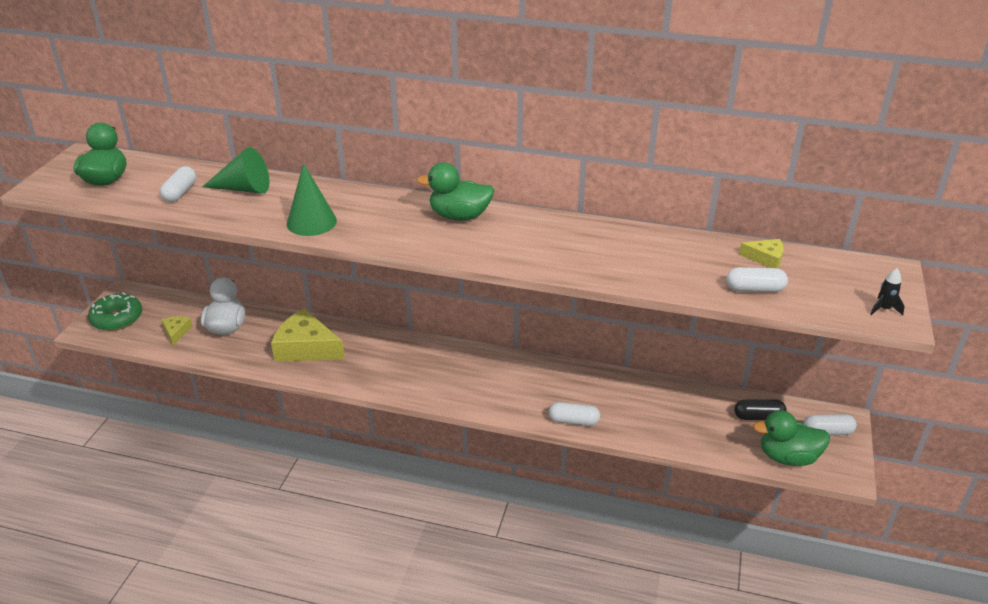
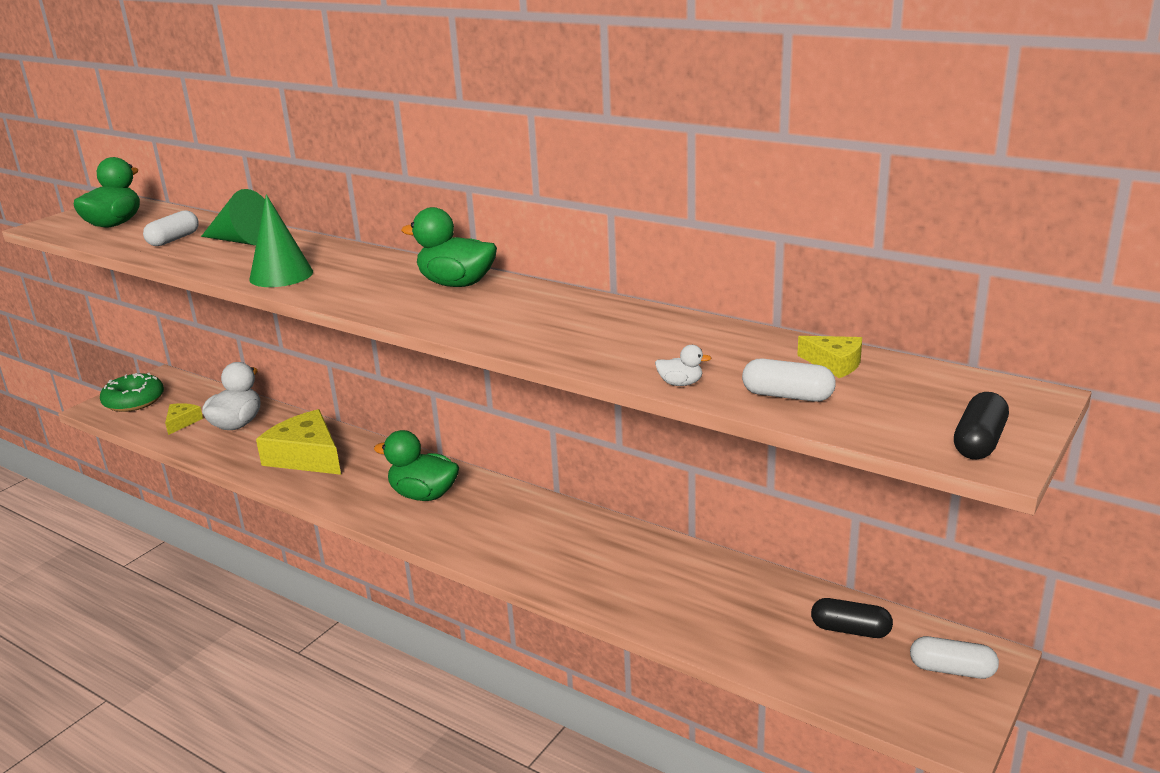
camera: 20 degrees right, 10 degrees down
white capsule [549,402,600,426] -> none
green duck [753,410,830,466] -> green duck moved to [374,430,459,501]
black rocket [870,268,905,315] -> black capsule [954,392,1009,459]
none -> white duck [655,345,711,386]

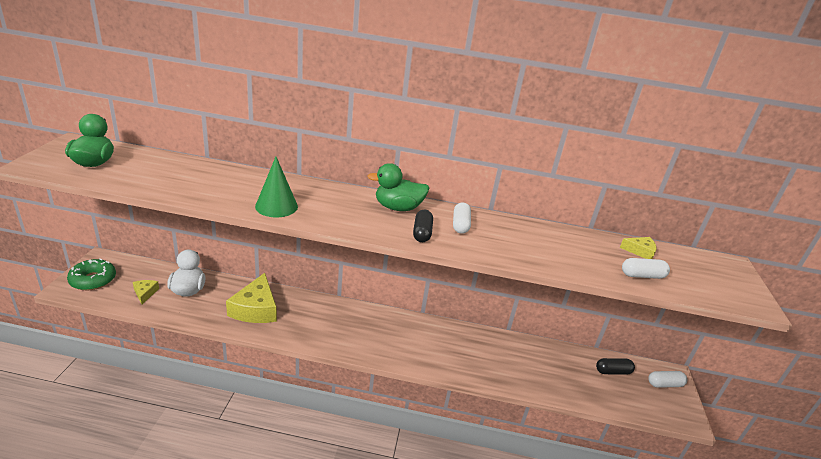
camera: 30 degrees left, 5 degrees up
white capsule [143,210,199,246] -> white capsule moved to [453,203,471,234]
green cone [201,189,265,245] -> none
yellow cheese [256,409,341,475] -> yellow cheese turned 105 degrees counterclockwise [226,273,277,323]
green duck [374,430,459,501] -> none
white duck [655,345,711,386] -> none
black capsule [954,392,1009,459] -> black capsule moved to [413,210,433,242]

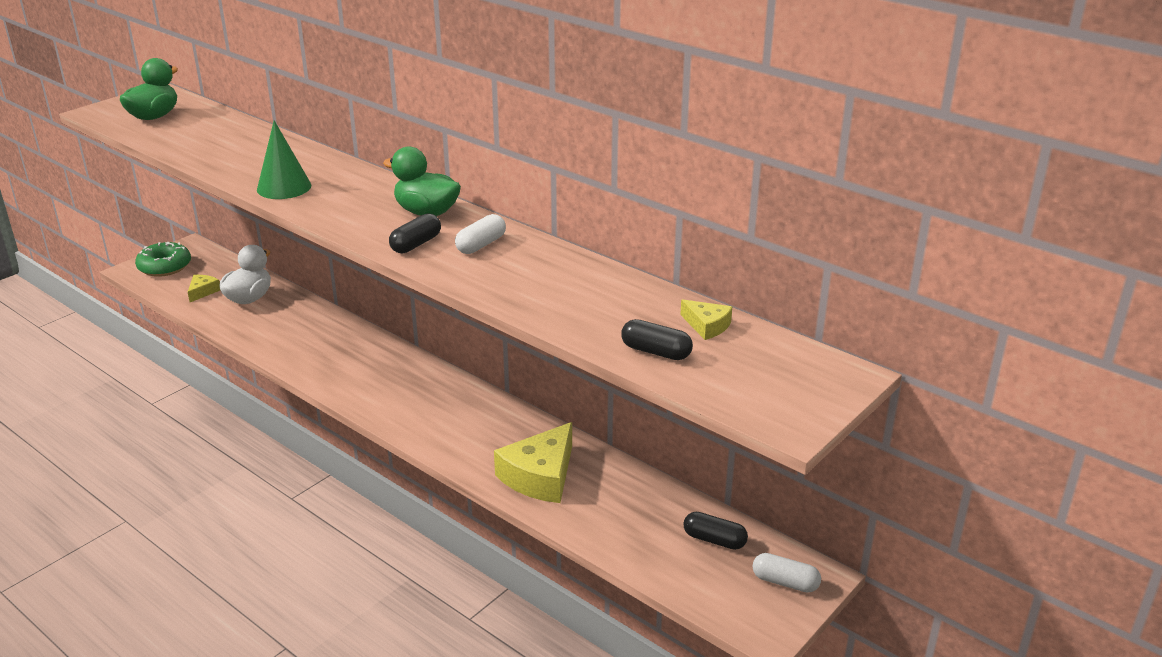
camera: 35 degrees right, 0 degrees up
yellow cheese [226,273,277,323] -> yellow cheese moved to [494,422,572,503]
white capsule [622,258,670,279] -> black capsule [621,319,693,360]

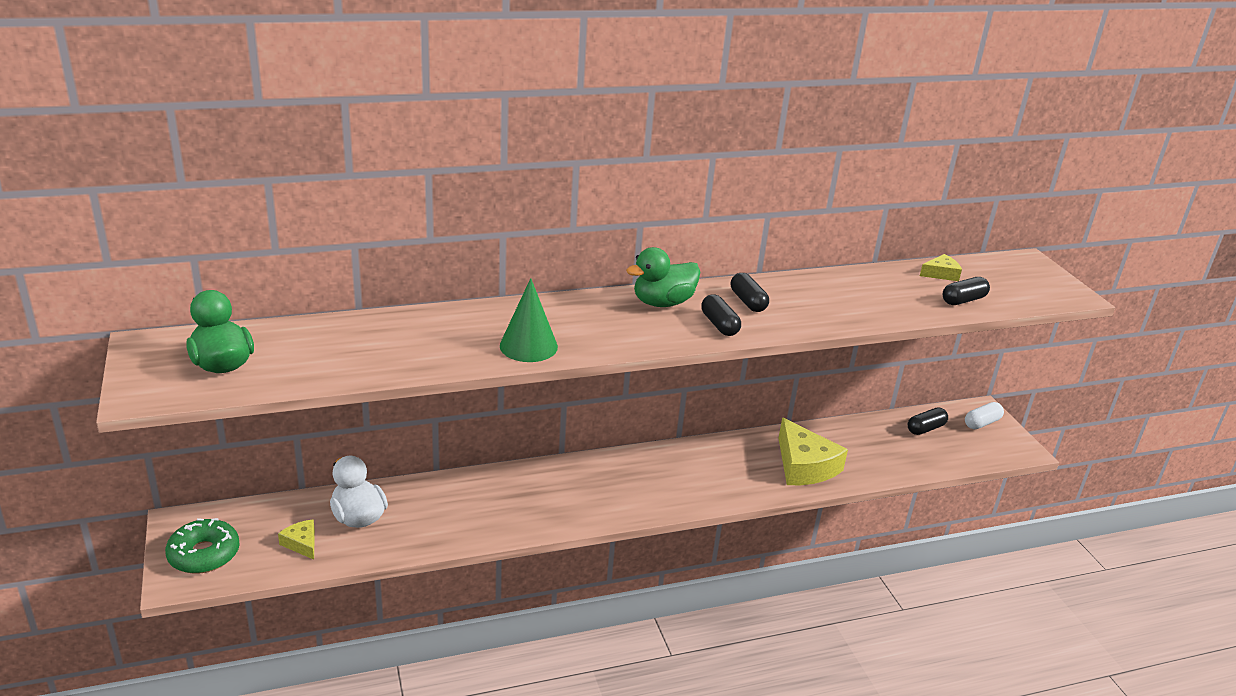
camera: 60 degrees left, 0 degrees up
white capsule [455,214,506,254] -> black capsule [731,273,769,312]

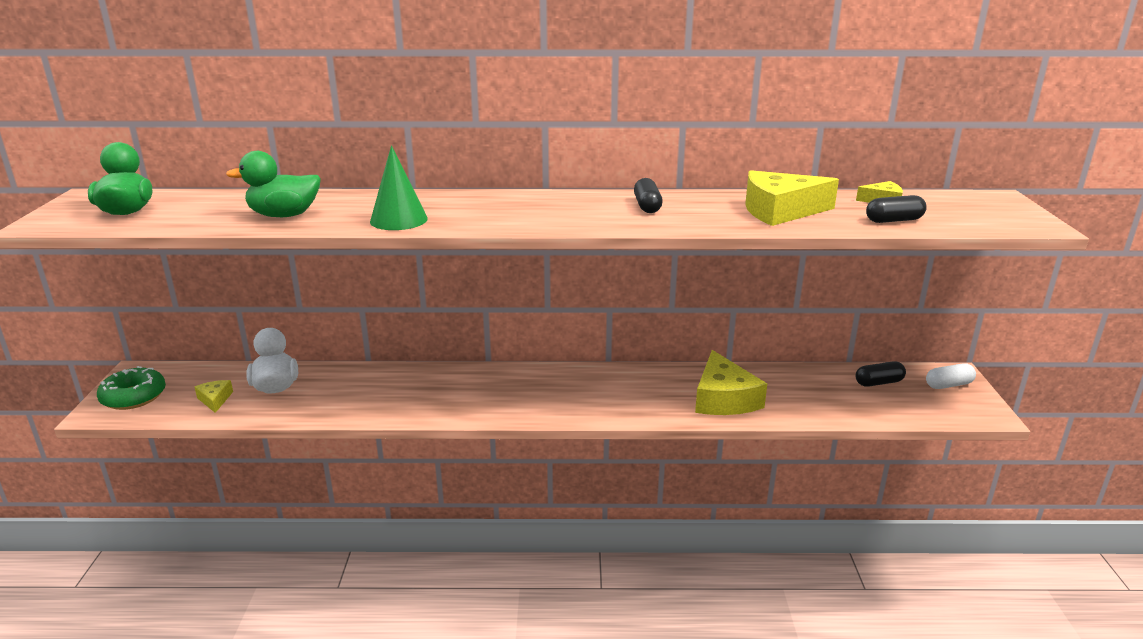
camera: 20 degrees right, 5 degrees down
green duck [626,247,700,307] -> green duck moved to [226,151,321,217]
black capsule [701,294,741,336] -> none
none -> yellow cheese [745,170,839,226]

